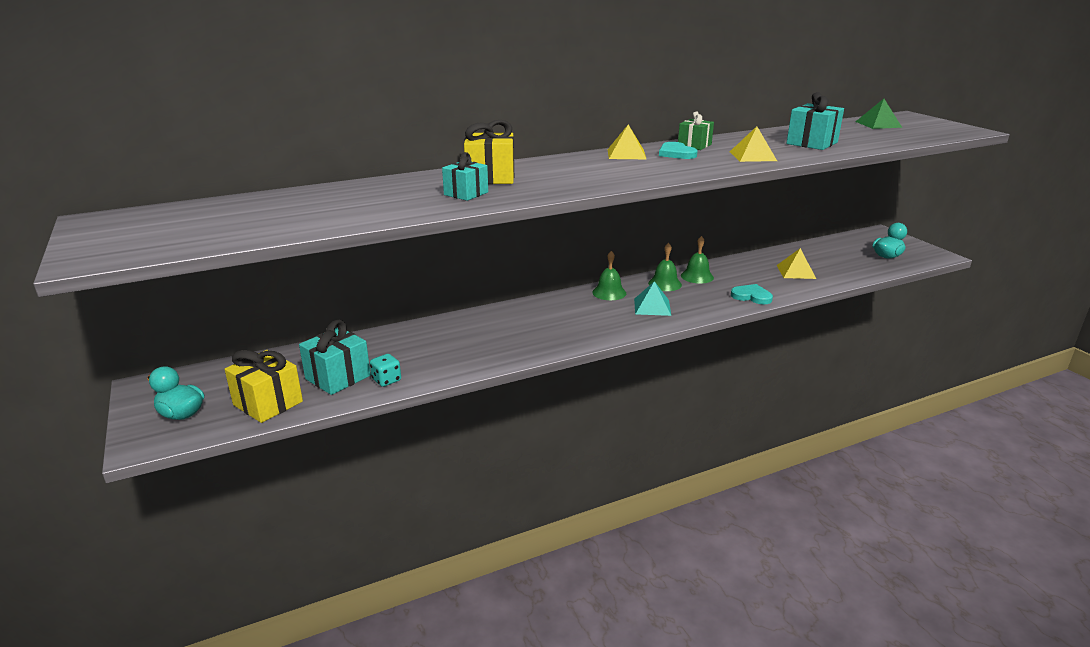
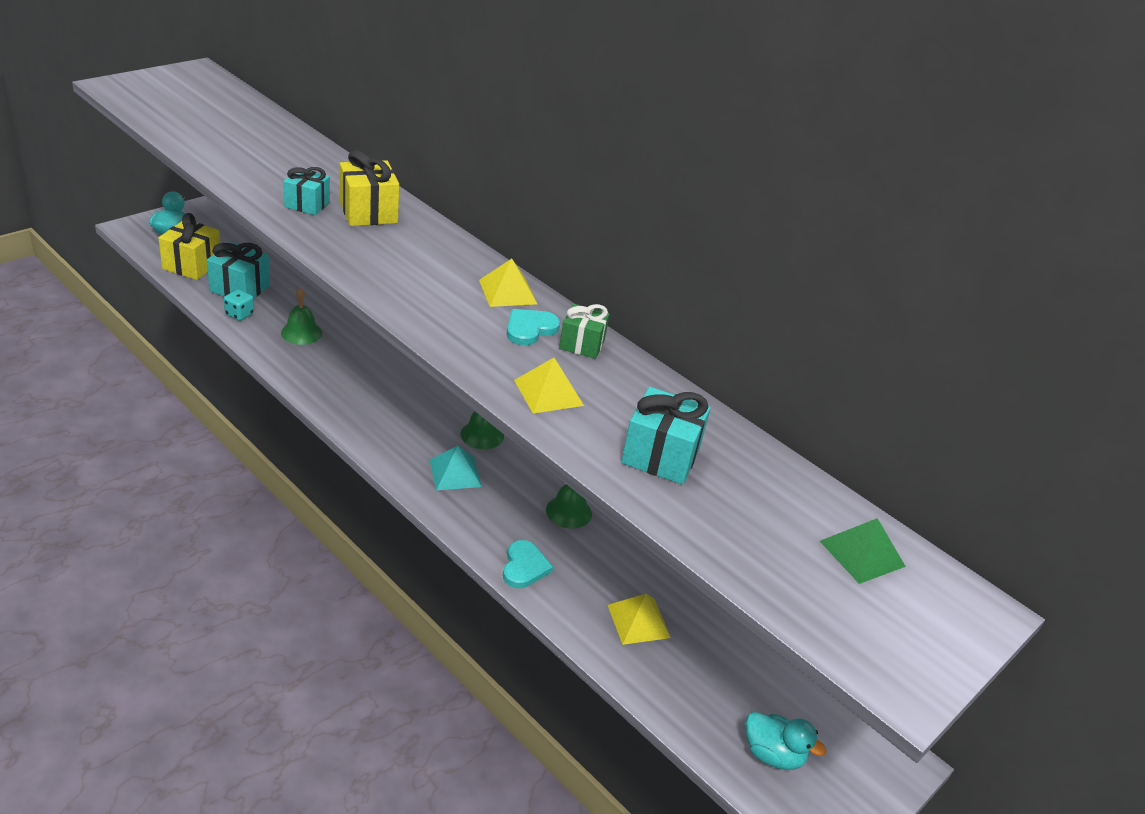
camera: 65 degrees right, 10 degrees up
green bell [648,243,682,291] -> green bell moved to [281,288,322,345]

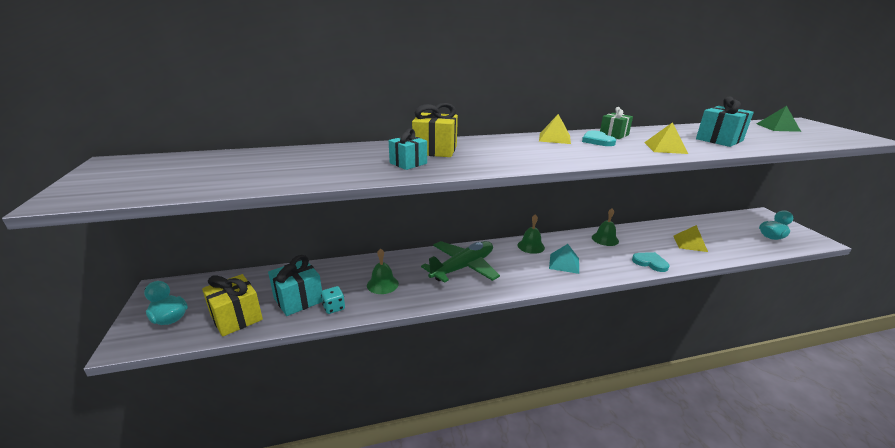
camera: 55 degrees left, 10 degrees down
none -> green plane [421,241,500,283]

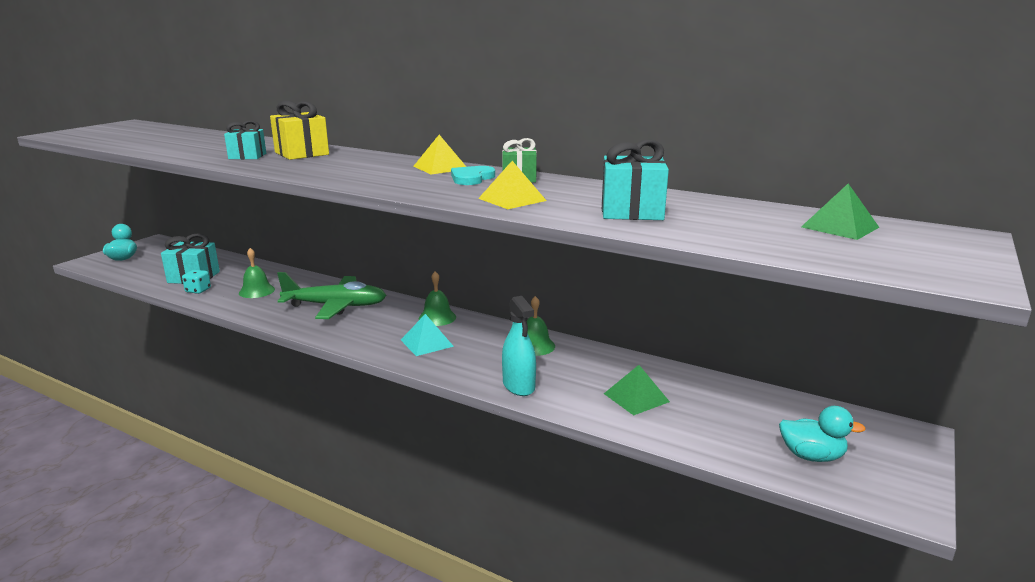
camera: 45 degrees right, 5 degrees down
yellow gift [202,274,263,337] -> none
turquoise heart [632,252,669,272] -> turquoise spray bottle [502,296,536,396]
yellow pyramid [674,225,708,252] -> green pyramid [604,365,670,415]

